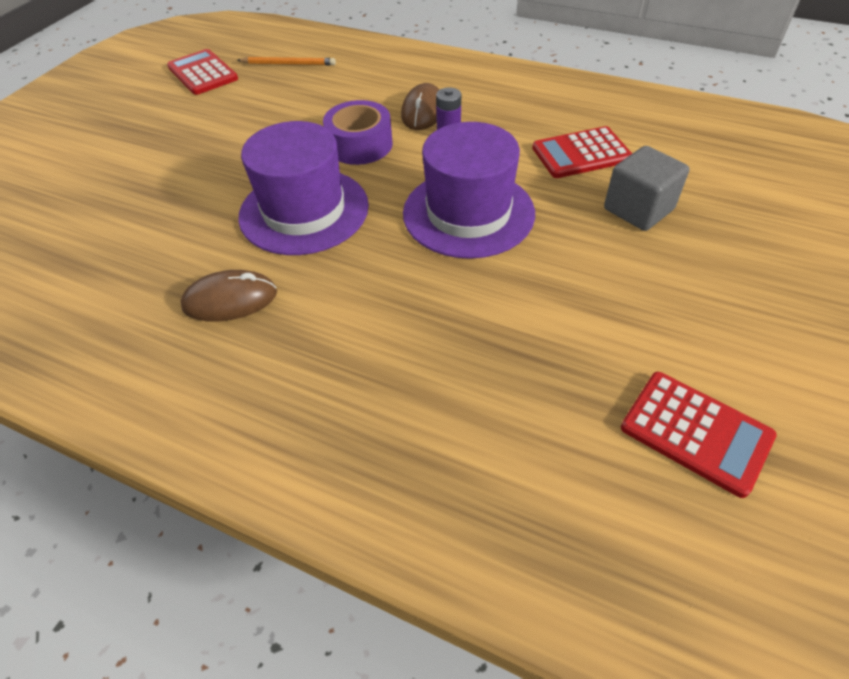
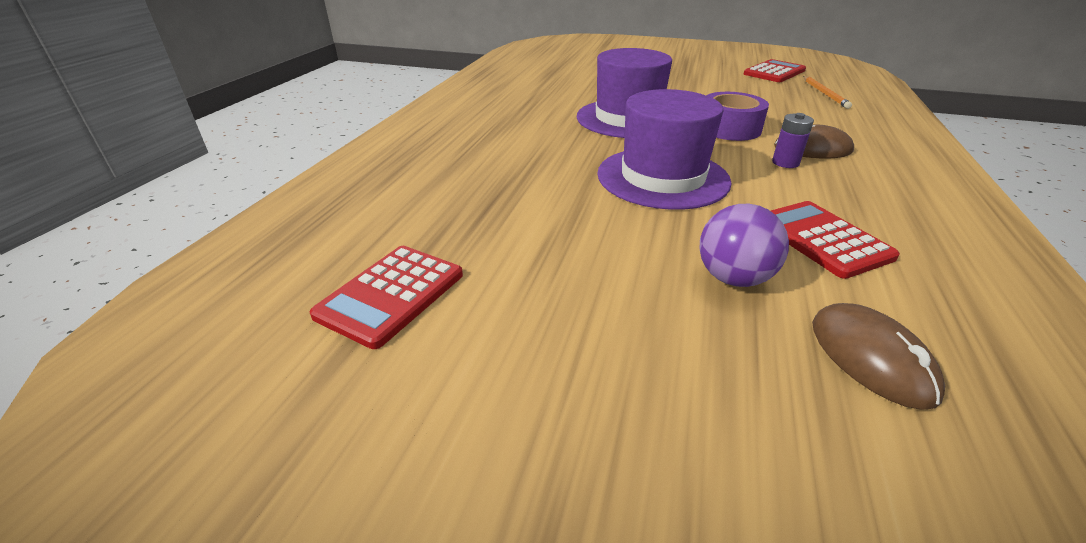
camera: 80 degrees right, 15 degrees down
brown mouse [180,270,277,322] -> brown mouse moved to [812,303,945,410]
grey cube [604,146,690,231] -> purple ball [699,204,789,287]

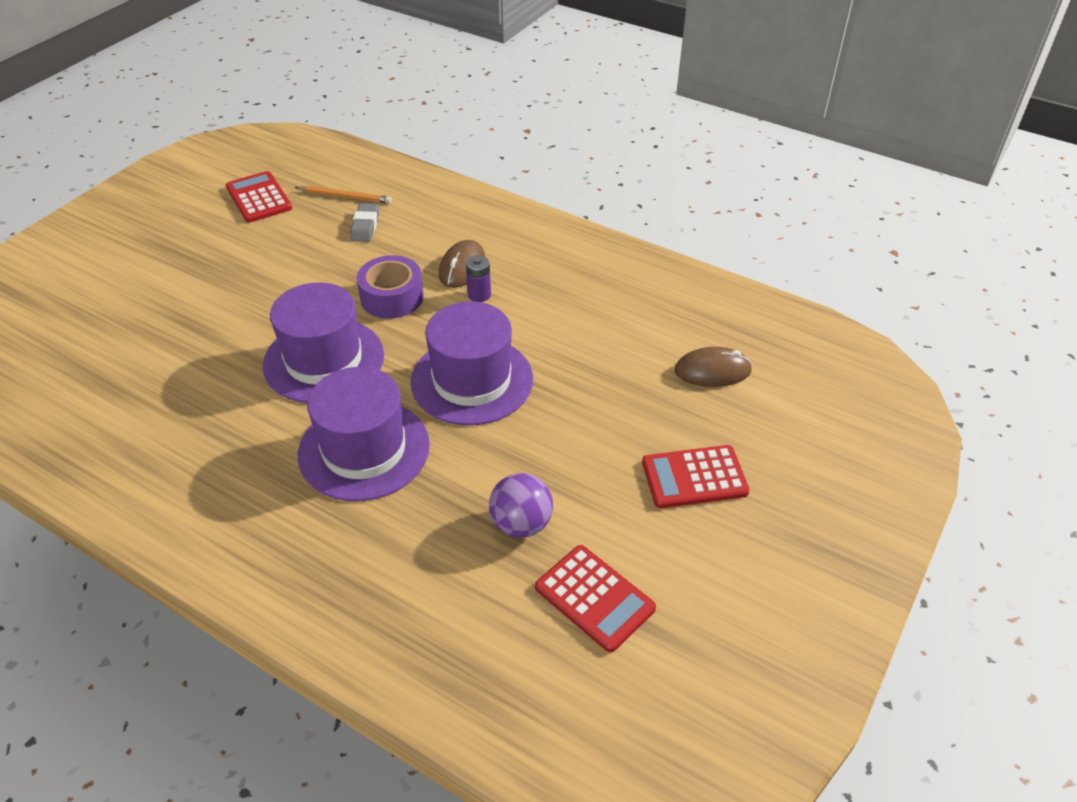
camera: 75 degrees left, 10 degrees up
purple ball [699,204,789,287] -> purple ball moved to [489,473,553,538]
red calculator [771,201,900,279] -> red calculator moved to [642,445,749,508]
none -> purple hat [298,367,430,501]
none -> grey eraser [350,203,379,242]

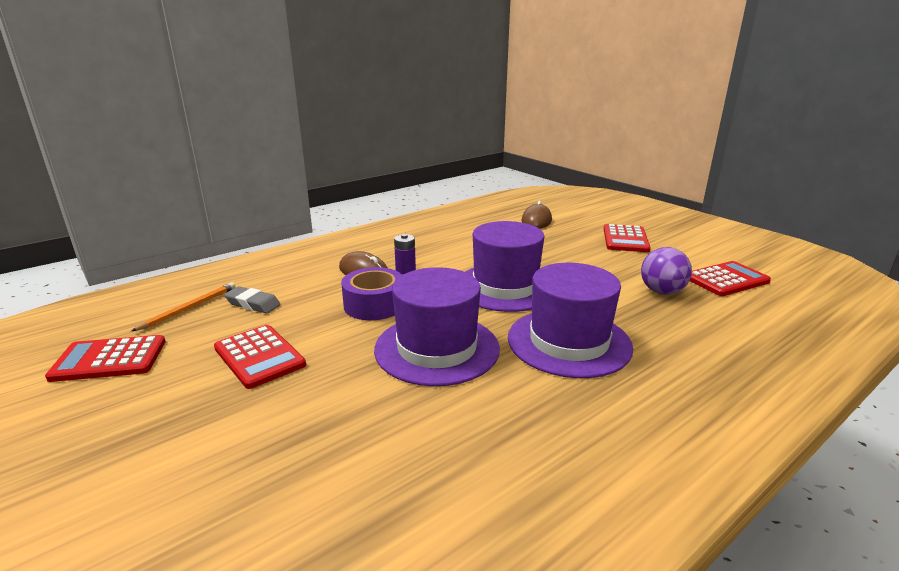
camera: 70 degrees left, 20 degrees down
none -> red calculator [214,325,306,389]

